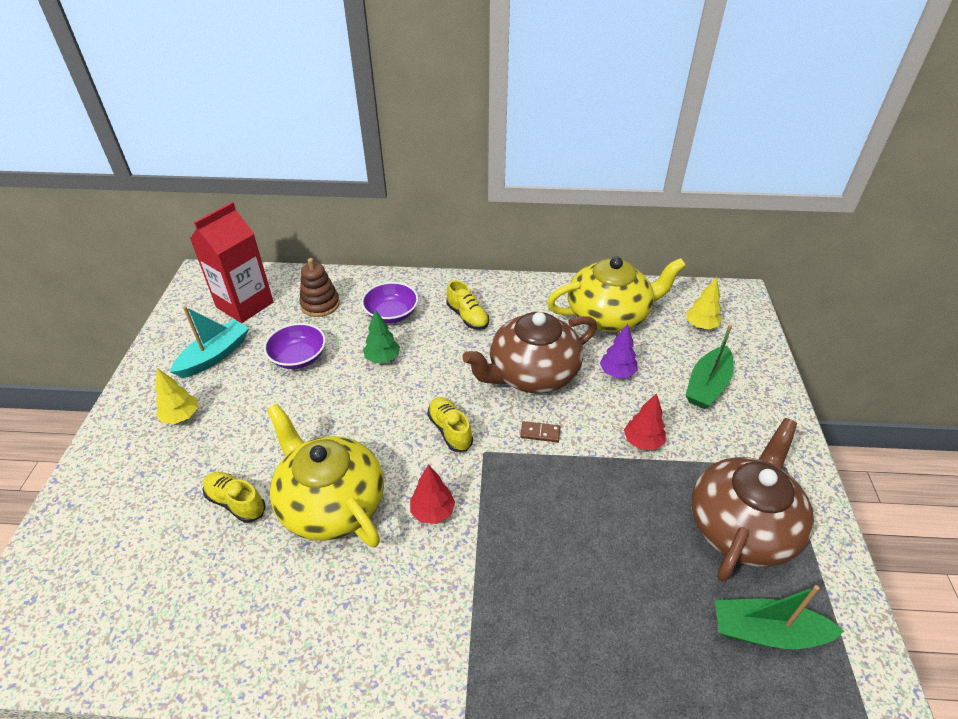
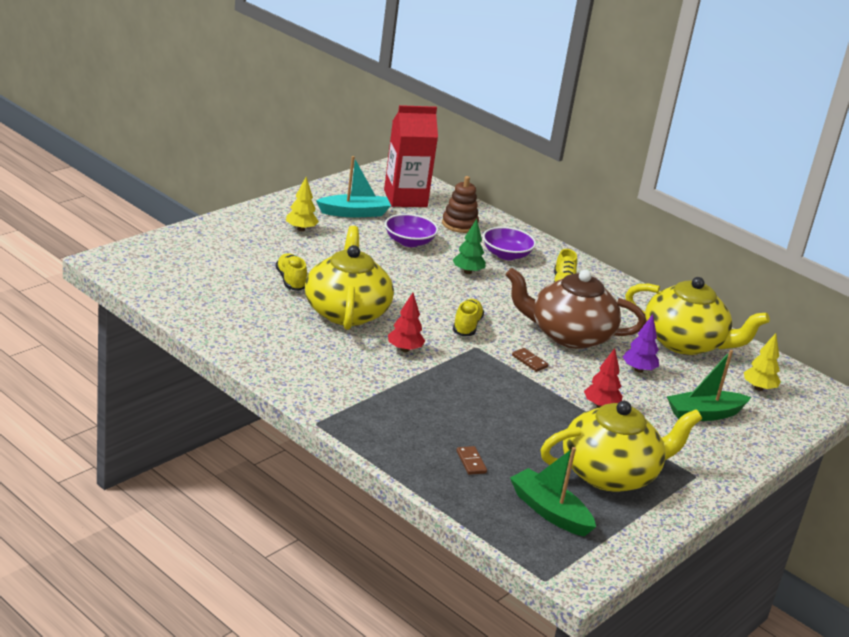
camera: 35 degrees right, 15 degrees down
brown teapot [691,418,814,582] -> yellow teapot [540,401,702,492]
none -> brown domino [457,446,487,475]

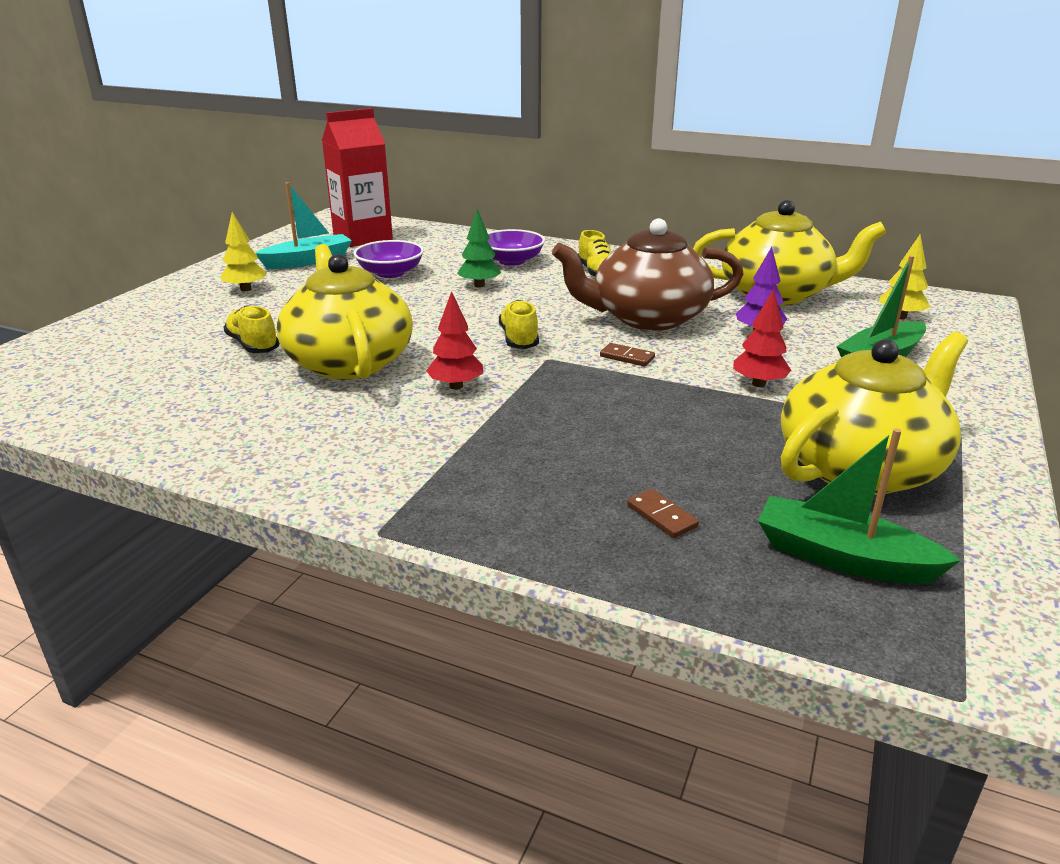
camera: 15 degrees left, 0 degrees up
brown stacking toy [442,176,479,233] -> none

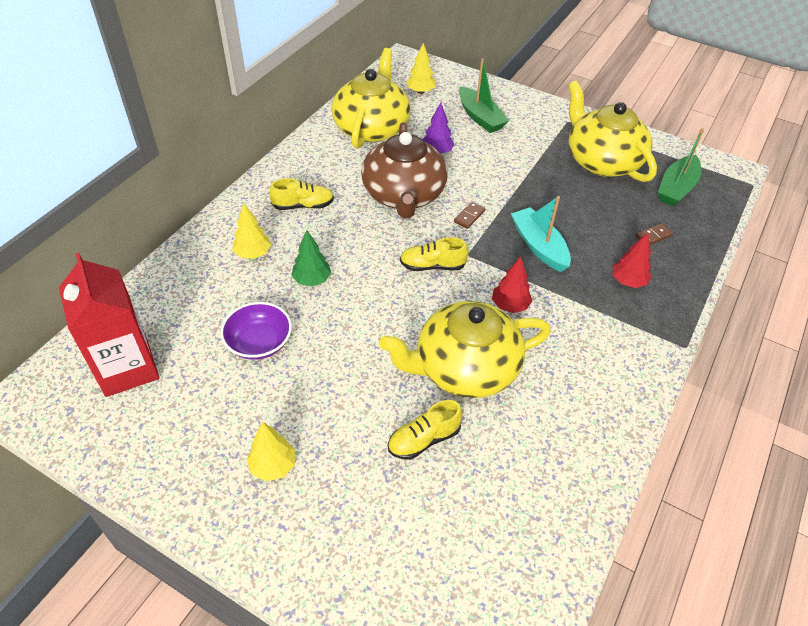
camera: 85 degrees left, 20 degrees up
turquoise boat [256,182,352,269] -> turquoise boat moved to [511,196,571,272]
purple bowl [487,229,545,266] -> yellow tree [232,203,271,259]
red tree [733,289,791,387] -> red tree moved to [613,233,652,288]

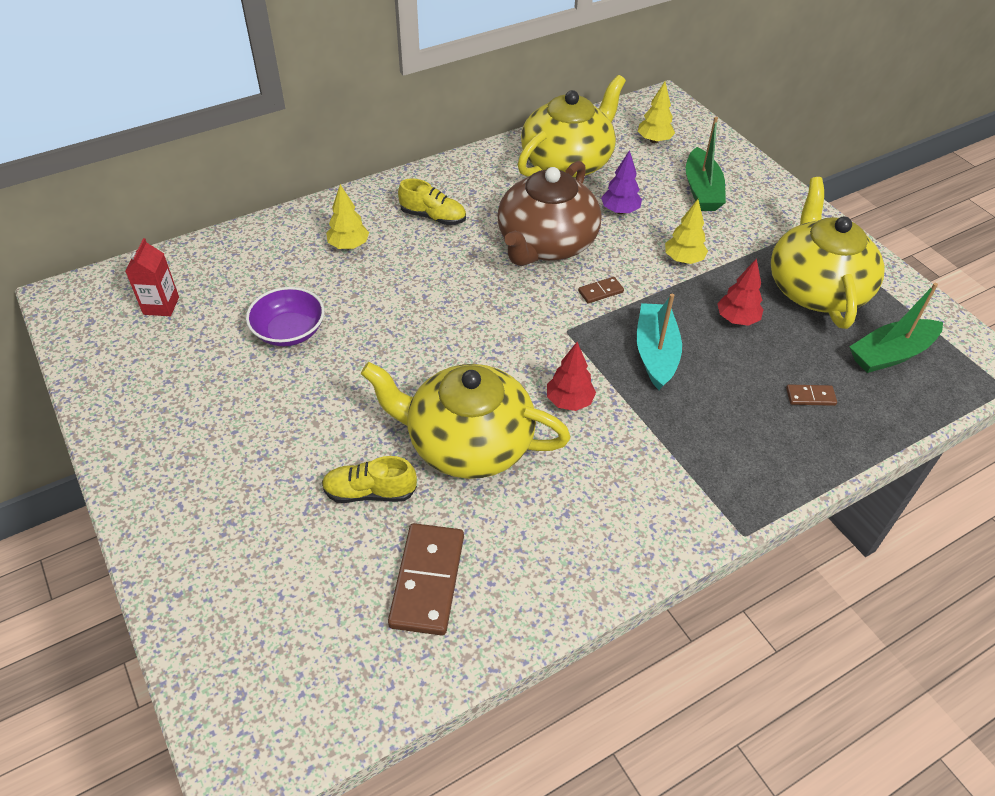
camera: 30 degrees right, 0 degrees up
red carton [59,253,159,397] -> red carton [125,238,179,316], size x0.52
yellow tree [247,422,295,481] -> yellow tree moved to [665,199,708,264]
green tree [291,230,331,286] -> none
yellow shoe [400,237,469,271] -> none
red tree [613,233,652,288] -> red tree moved to [717,259,764,326]
none -> brown domino [388,523,464,636]

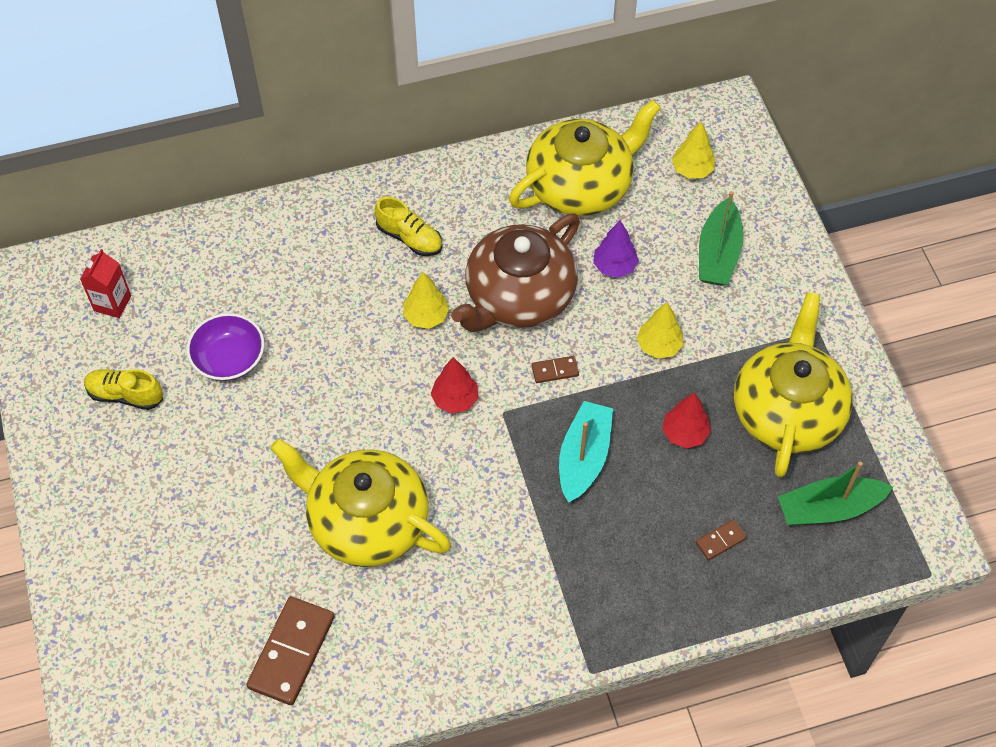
camera: 15 degrees right, 10 degrees up
yellow shoe [322,456,417,503] -> yellow shoe moved to [84,369,163,410]
yellow tree [326,184,369,249] -> yellow tree moved to [403,272,449,329]
red tree [547,342,596,411] -> red tree moved to [431,357,478,414]
brown domino [786,385,837,406] -> brown domino turned 45 degrees counterclockwise [696,519,747,560]

